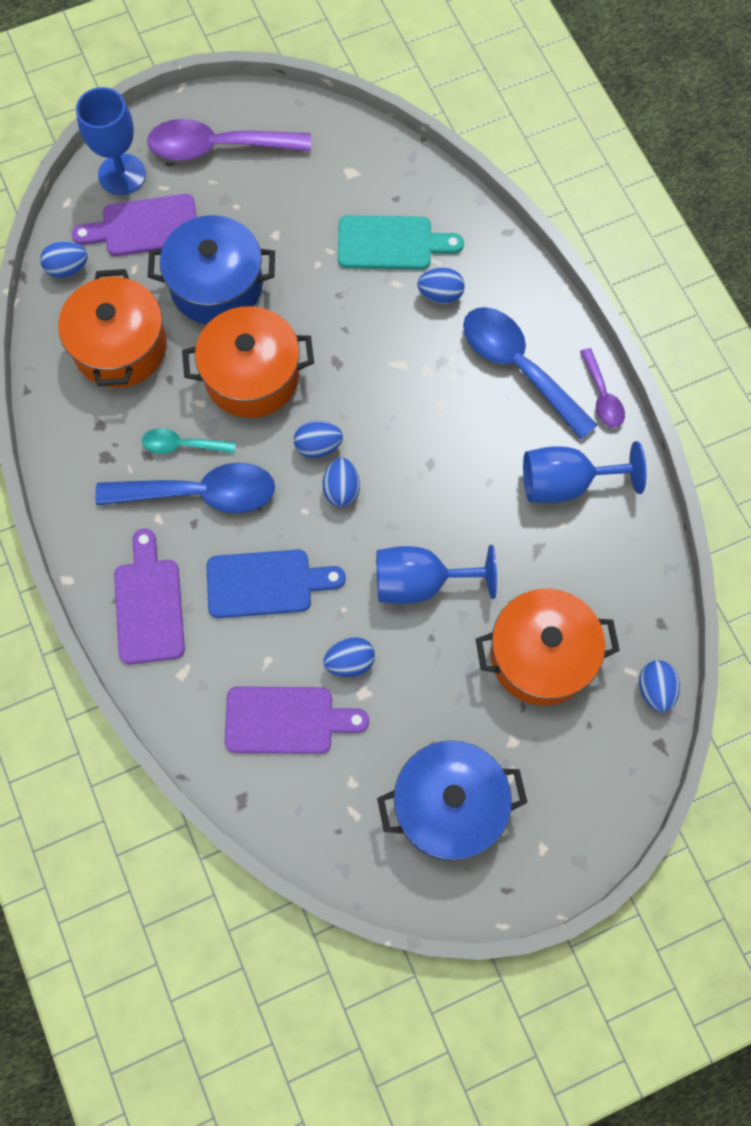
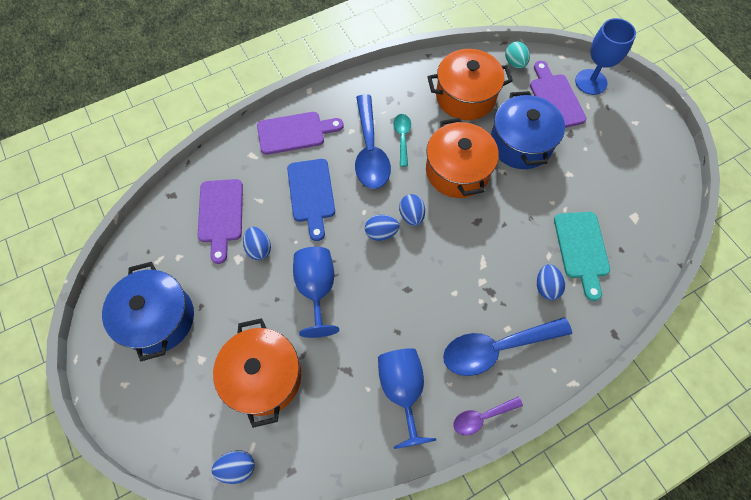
camera: 85 degrees right, 5 degrees down
blue egg [40,241,88,278] -> turquoise egg [505,41,530,69]
purple spoon [147,119,311,161] -> none
blue spoon [463,307,598,439] -> blue spoon turned 150 degrees counterclockwise [443,317,572,376]

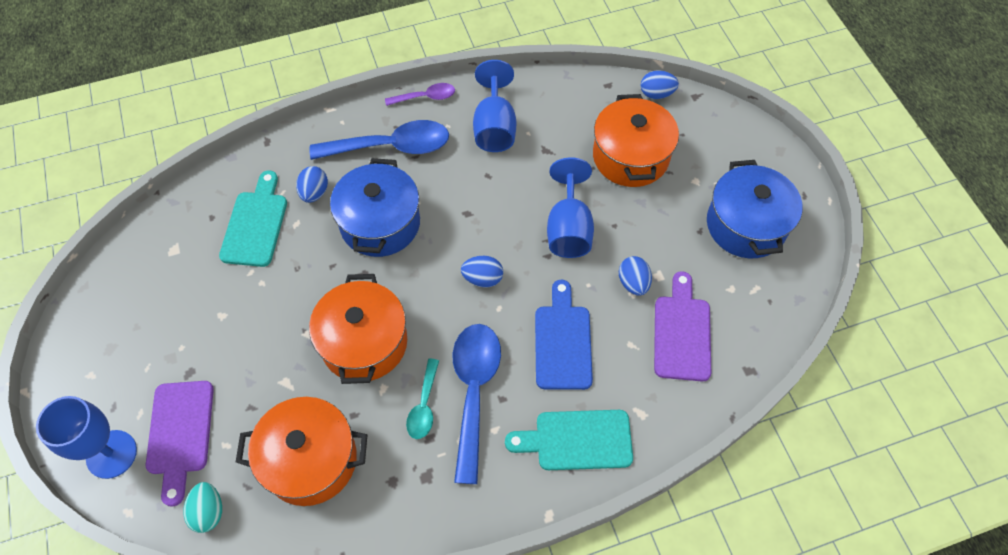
camera: 170 degrees left, 5 degrees down
purple cutting board [257,112,344,155] -> turquoise cutting board [505,410,633,470]
blue egg [399,194,425,226] -> none
blue pot [491,91,565,169] -> blue pot moved to [330,158,420,257]

